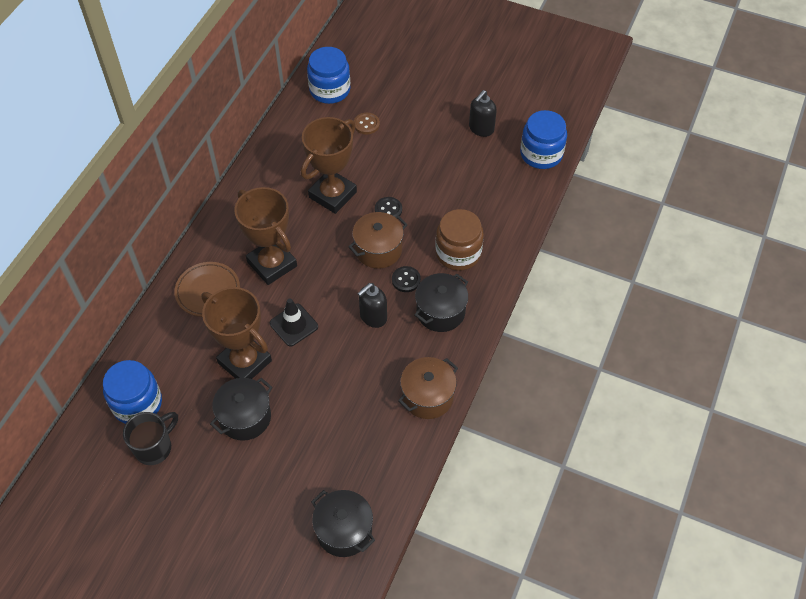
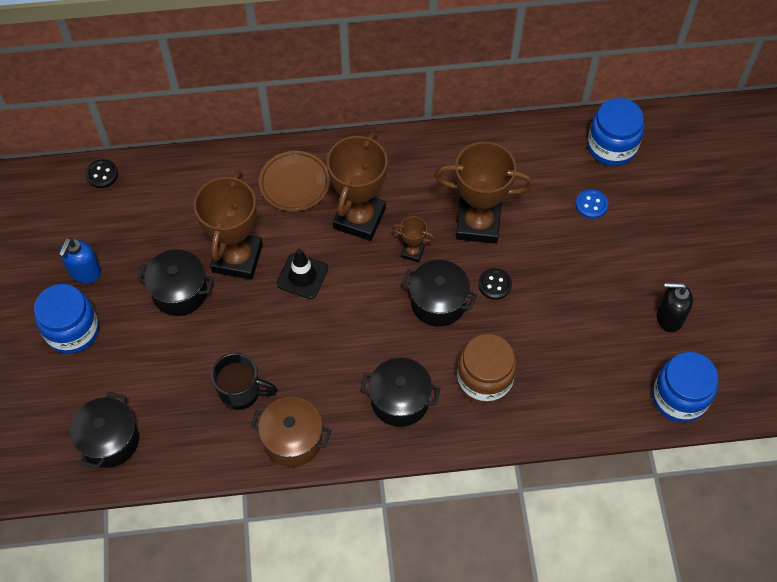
camera: 60 degrees right, 5 degrees up
blue jar [103,360,162,424] -> blue jar moved to [34,284,99,354]
black mug [123,412,178,465] -> black mug moved to [211,353,277,410]
brown pot [348,212,407,269] -> black pot [402,260,477,327]
brown button [354,113,380,134] -> blue button [576,189,608,219]
black soap dispenser [357,283,387,328] -> none
black button [392,266,421,292] -> black button moved to [86,159,118,188]
none -> blue soap dispenser [59,237,101,283]
none -> brown trophy [392,216,435,262]

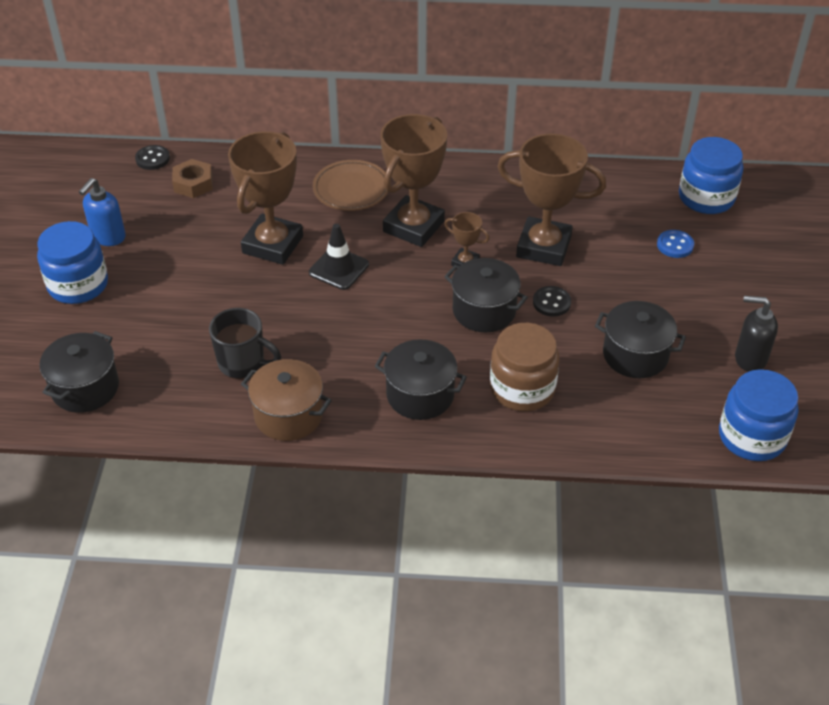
camera: 10 degrees right, 15 degrees down
black pot [137,249,214,316] -> black pot moved to [595,301,686,378]
none -> brown nut [172,159,213,198]

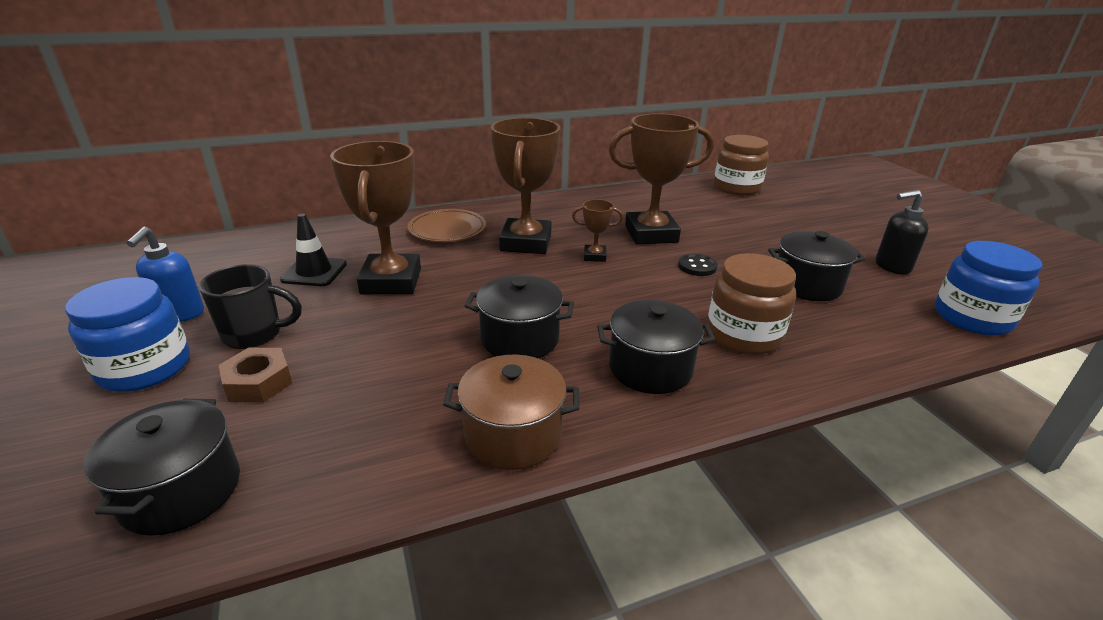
camera: 25 degrees left, 15 degrees down
black button [135,145,170,170] -> none
brown nut [172,159,213,198] -> brown nut moved to [219,348,292,402]
black mug [209,308,281,379] -> black mug moved to [199,264,302,349]
black traffic cone [309,224,369,290] -> black traffic cone moved to [280,214,347,286]
black pot [444,258,528,332] -> black pot moved to [465,275,574,358]
blue button [657,230,694,258] -> none
blue jar [679,137,743,214] -> brown jar [714,135,769,195]

